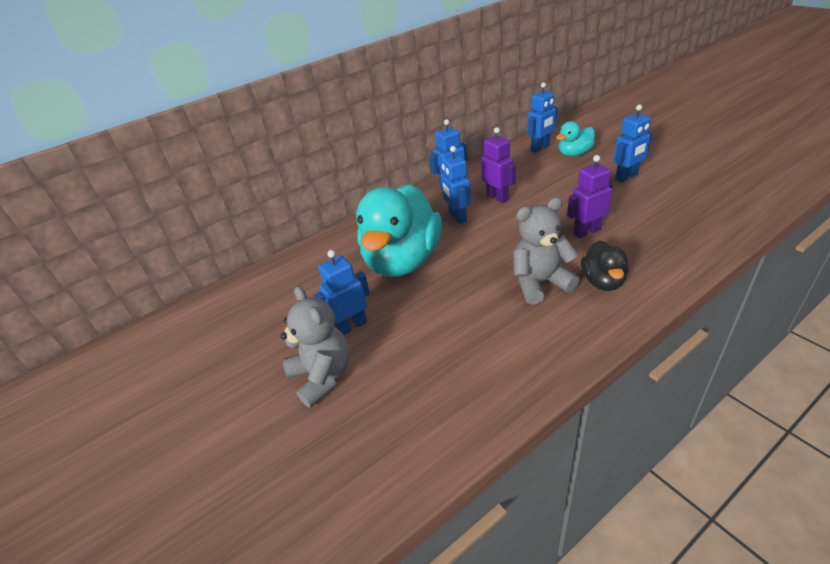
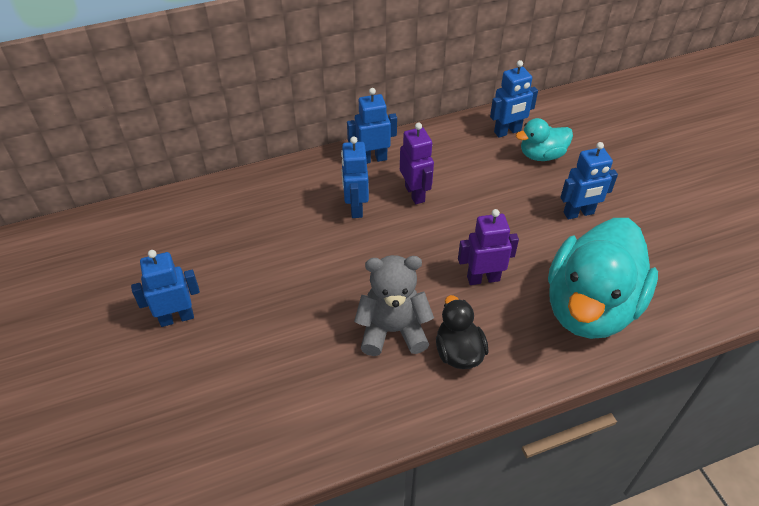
camera: 10 degrees right, 10 degrees up
grey teddy bear [280,286,350,408] -> none
turquoise duck [356,184,442,277] -> turquoise duck moved to [548,218,658,339]
black duck [581,240,629,291] -> black duck turned 150 degrees clockwise [436,295,489,369]

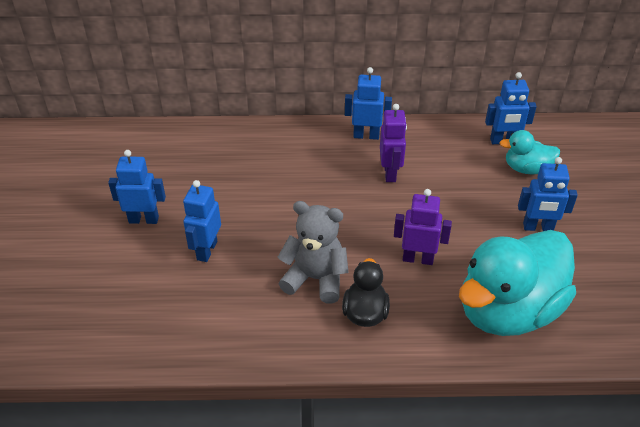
camera: 20 degrees right, 5 degrees down
blue robot [341,136,369,218] -> blue robot moved to [183,180,221,262]

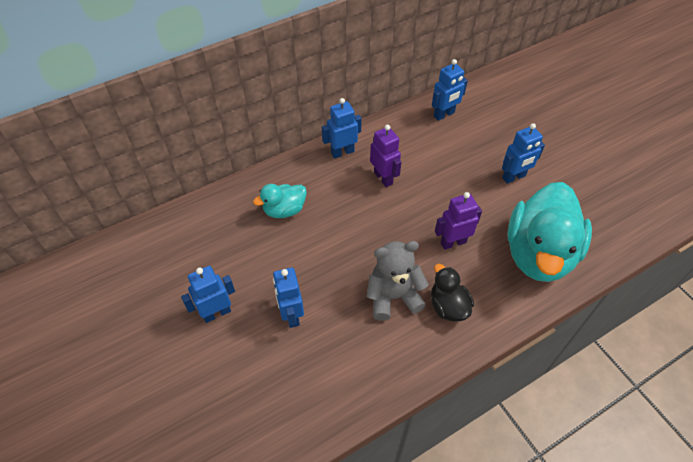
camera: 30 degrees left, 10 degrees up
turquoise duck [500,130,560,174] -> turquoise duck moved to [253,184,307,218]

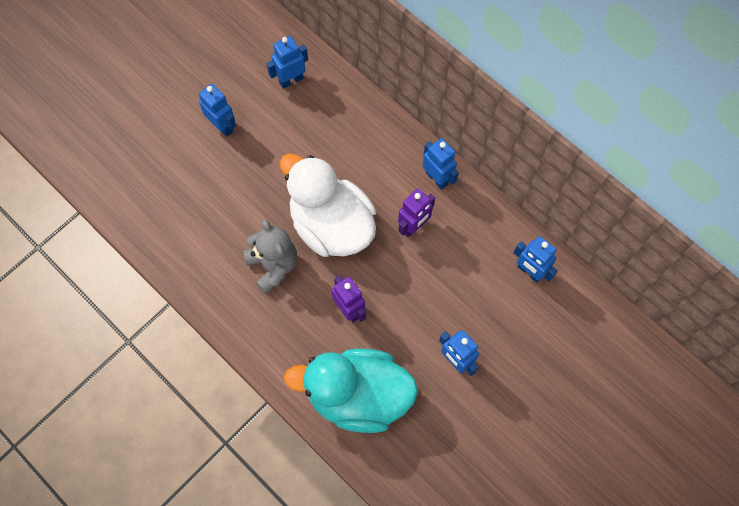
camera: 75 degrees right, 15 degrees up
turquoise duck [253,184,307,218] -> none
blue robot [273,267,304,328] -> blue robot moved to [266,36,308,89]
black duck [431,264,474,322] -> none
none -> white duck [280,153,376,257]

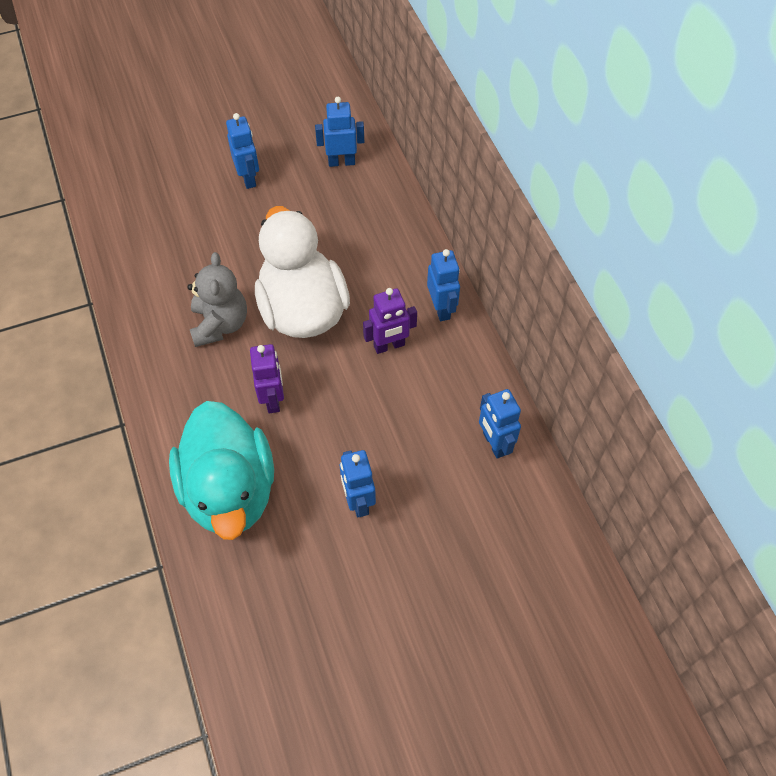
camera: 25 degrees right, 10 degrees down
turquoise duck [284,349,418,433] -> turquoise duck turned 135 degrees counterclockwise [169,401,274,540]

